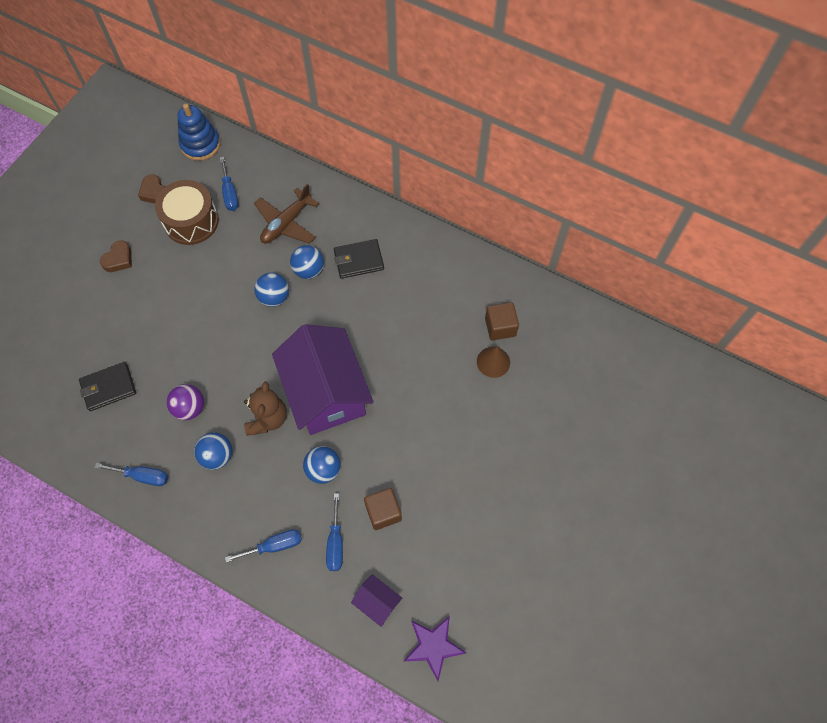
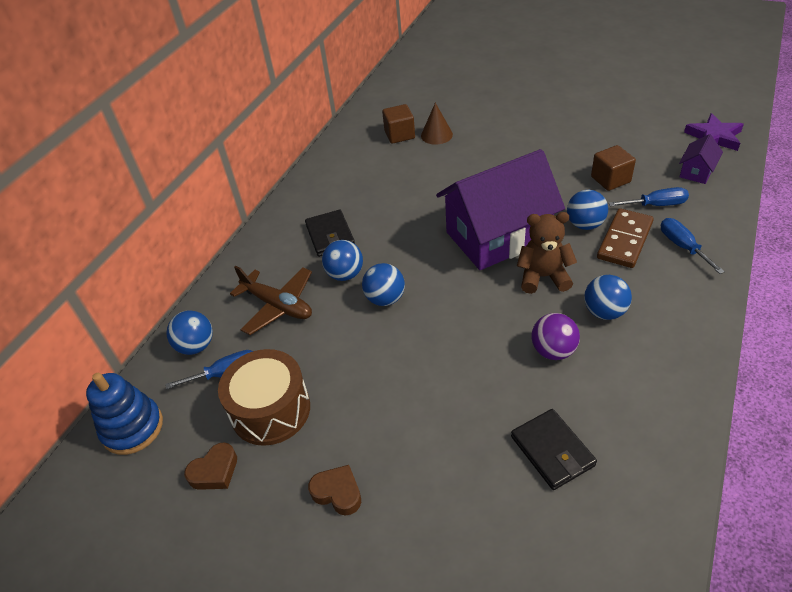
camera: 90 degrees left, 20 degrees down
blue screwdriver [94,463,168,486] -> none
none -> blue ball [166,311,213,355]
none -> brown domino [597,208,654,268]

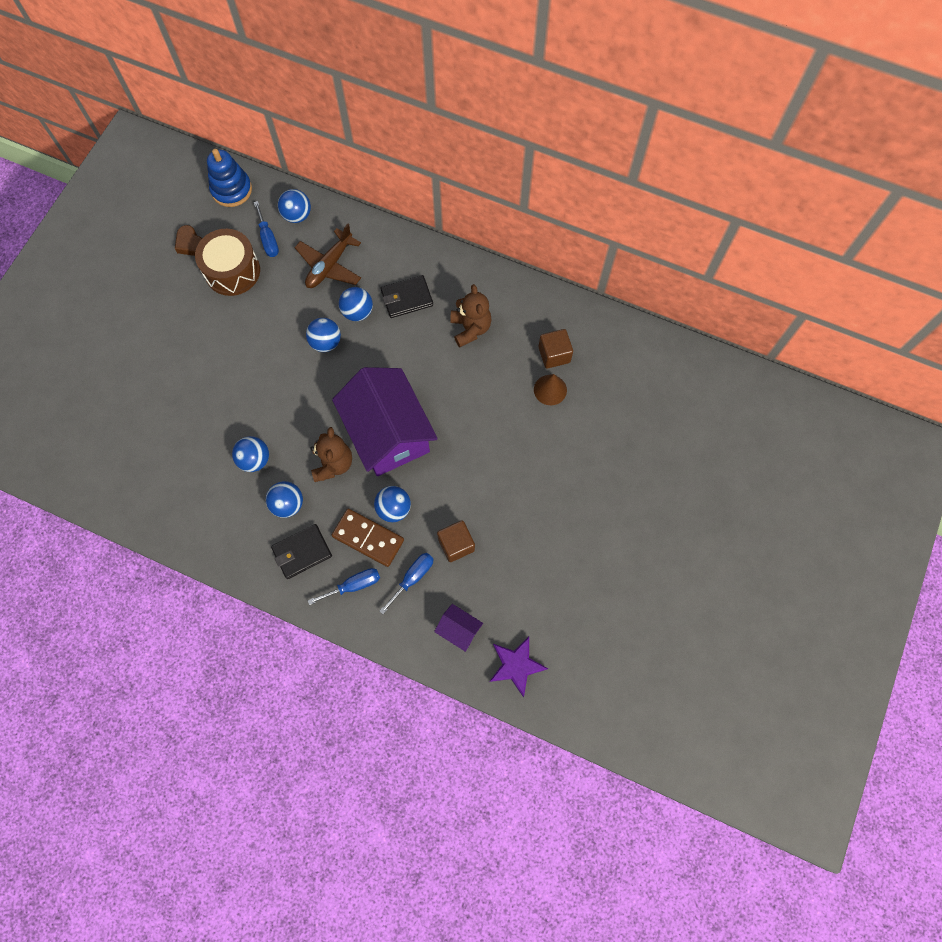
camera: 85 degrees right, 25 degrees up
brown heart [308,465,361,516] -> none
black wallet [511,409,597,490] -> black wallet moved to [271,524,332,579]
purple ball [531,313,580,360] -> blue ball [232,436,269,472]
blue screwdriver [609,187,689,206] -> blue screwdriver turned 135 degrees counterclockwise [379,553,434,614]
none -> brown teddy bear [450,284,491,347]

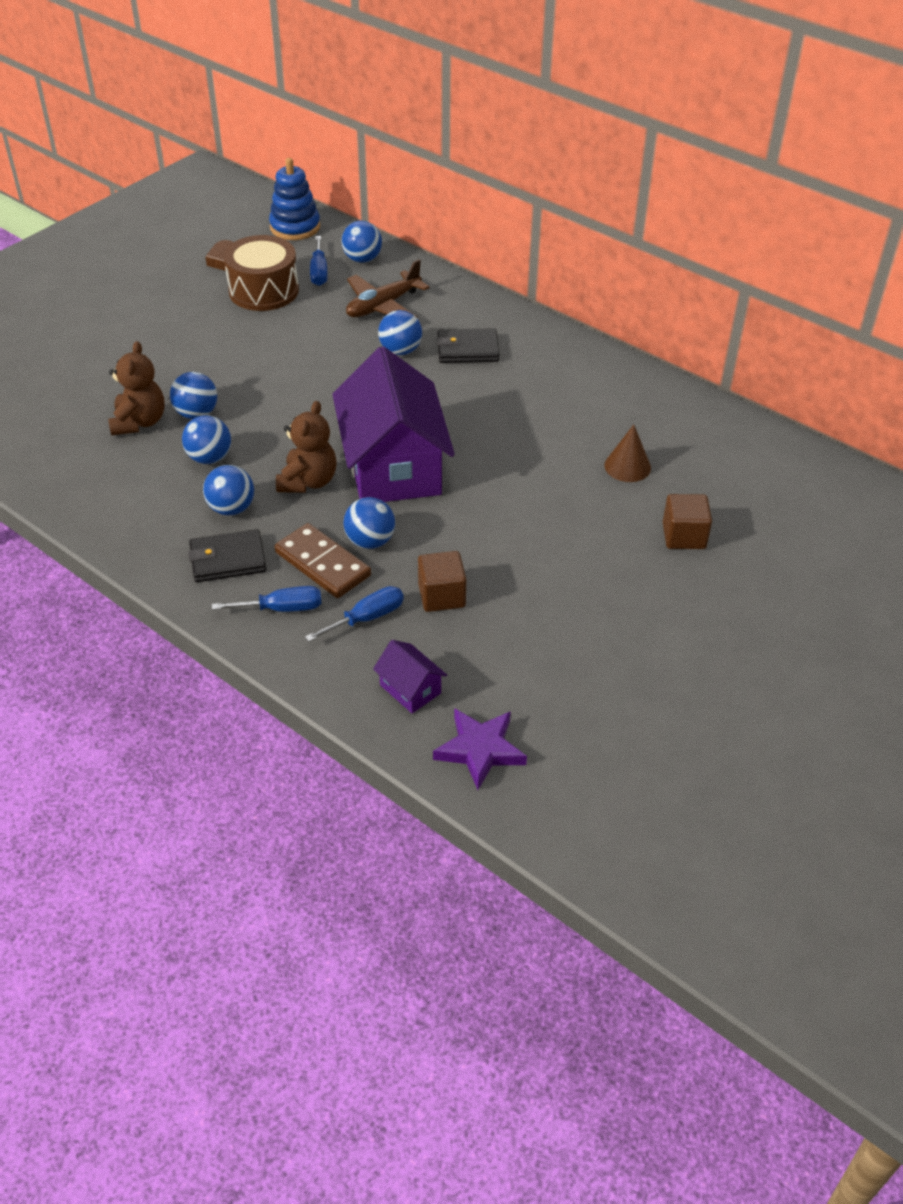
camera: 15 degrees right, 25 degrees down
blue ball [306,318,341,352] -> blue ball moved to [170,372,217,419]
brown teddy bear [450,284,491,347] -> brown teddy bear moved to [108,341,165,435]
brown cube [538,329,573,369] -> brown cube moved to [663,494,712,549]

